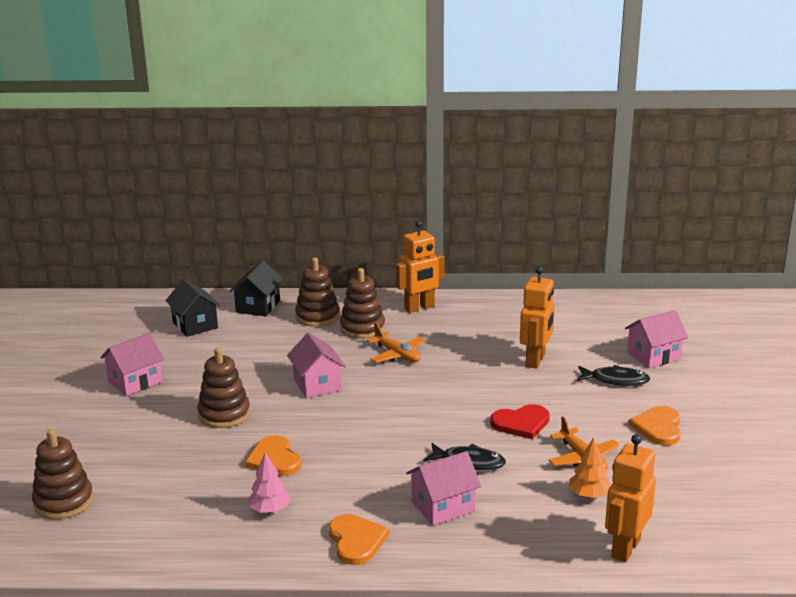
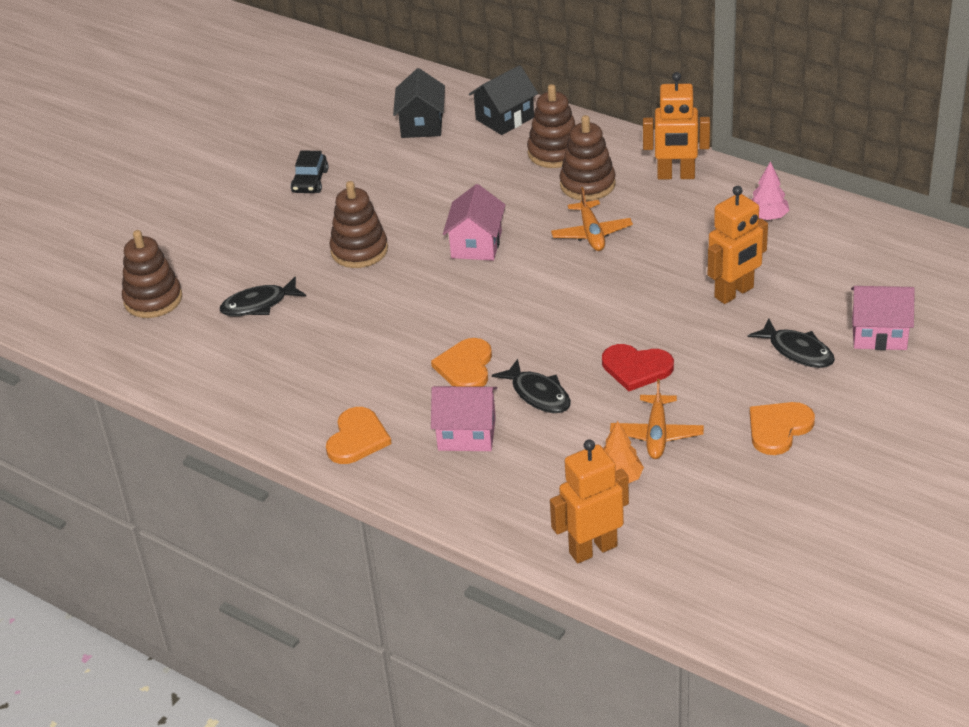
camera: 35 degrees right, 15 degrees up
pink house [100,333,164,396] -> black car [291,150,329,193]
orange heart [245,435,302,476] -> orange heart moved to [431,338,492,387]
pink tree [248,452,291,513] -> pink tree moved to [751,161,789,220]
none -> black fish [220,277,306,316]

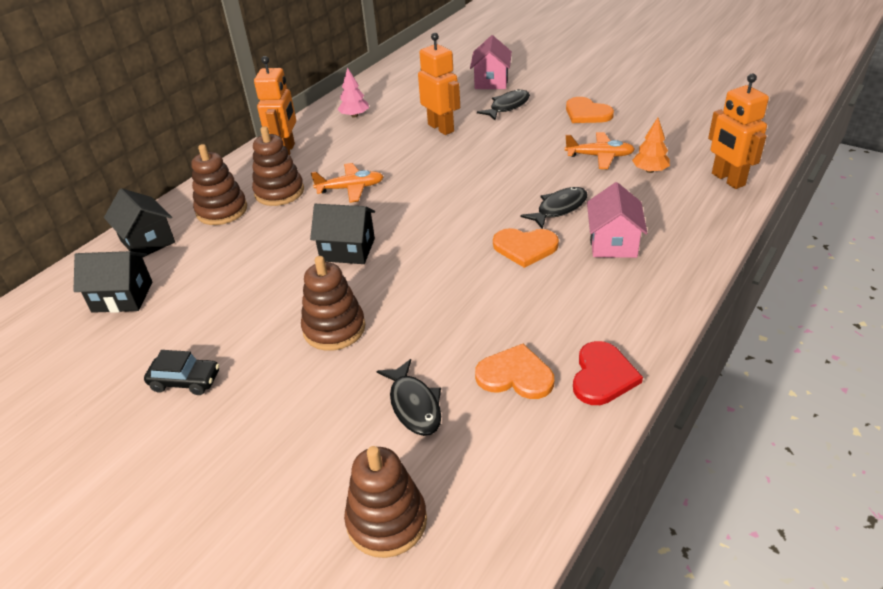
camera: 90 degrees left, 0 degrees up
orange heart [326,407,392,464] -> orange heart moved to [475,344,554,399]
pink house [443,184,506,261] -> black house [310,204,375,264]
red heart [602,344,674,391] -> red heart moved to [573,341,643,405]

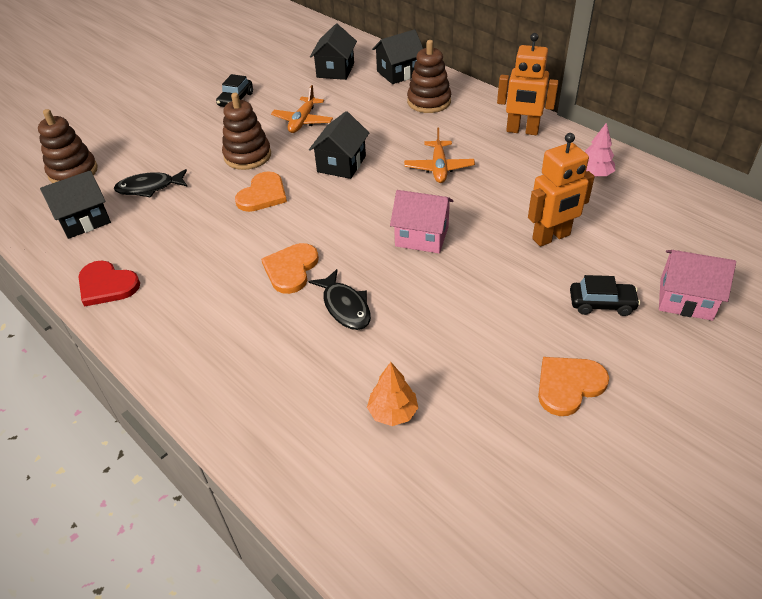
camera: 100 degrees right, 5 degrees up
brown stacking toy [252,126,304,206] -> none
orange heart [475,344,554,399] -> orange heart moved to [235,171,287,212]
black fish [477,89,530,120] -> black car [570,275,640,316]
orange plane [565,132,635,169] -> orange plane moved to [271,85,333,133]
pink house [587,182,647,258] -> pink house moved to [390,190,453,253]
orange robot [708,74,769,189] -> none
none -> black house [40,170,111,239]

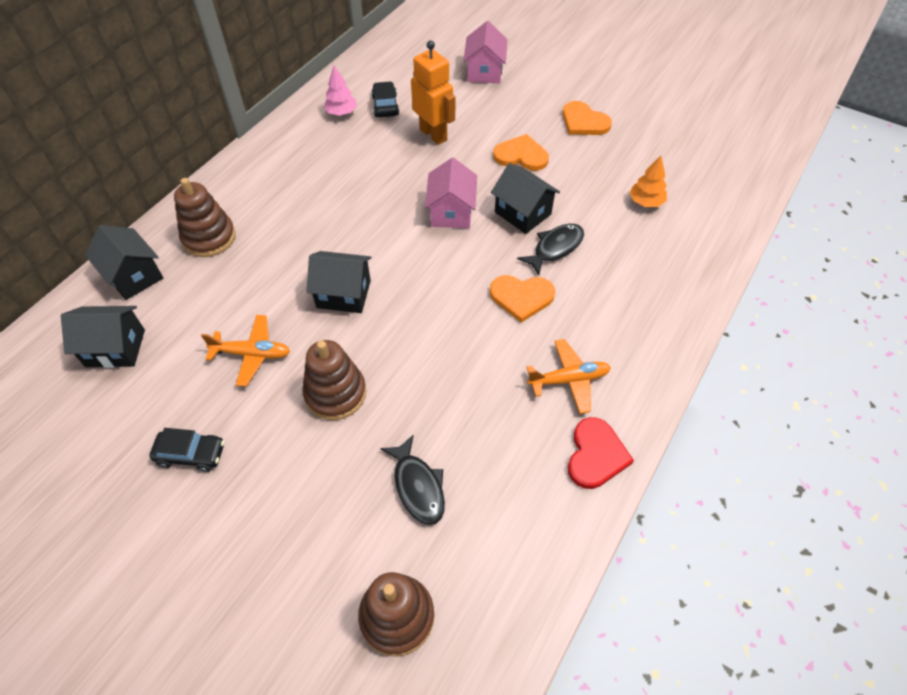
camera: 105 degrees left, 10 degrees up
black house [40,170,111,239] -> black house moved to [491,163,560,234]
orange heart [235,171,287,212] -> orange heart moved to [493,134,549,171]
orange plane [404,127,475,183] -> orange plane moved to [527,339,611,414]
orange robot [497,33,559,135] -> none
black car [570,275,640,316] -> black car moved to [371,81,399,117]

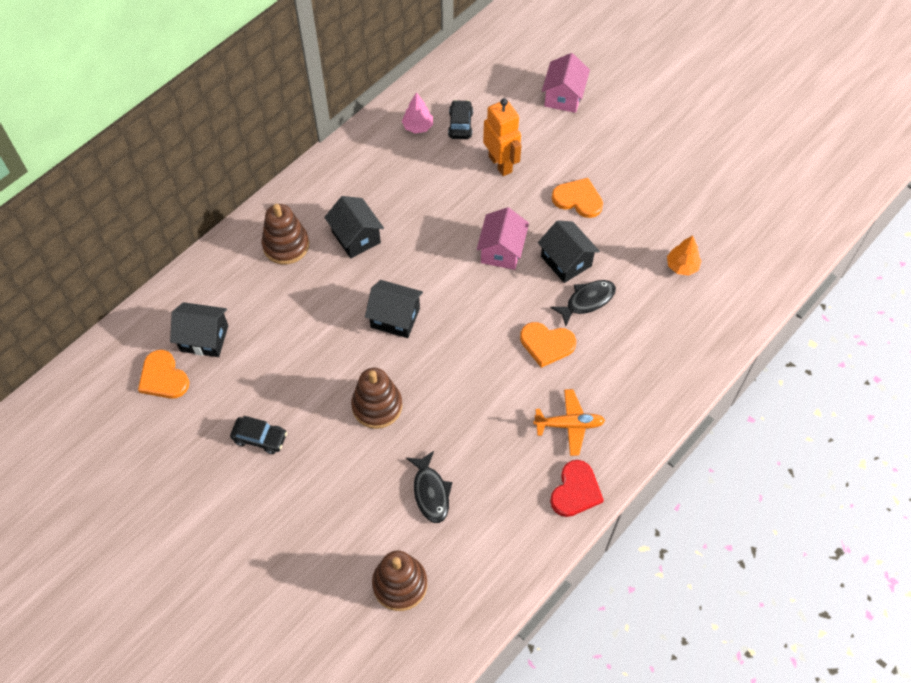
camera: 10 degrees right, 5 degrees up
black house [85,225,163,300] -> black house moved to [324,196,384,258]
orange plane [201,315,290,387] -> none
orange heart [563,101,612,135] -> orange heart moved to [138,350,189,399]

